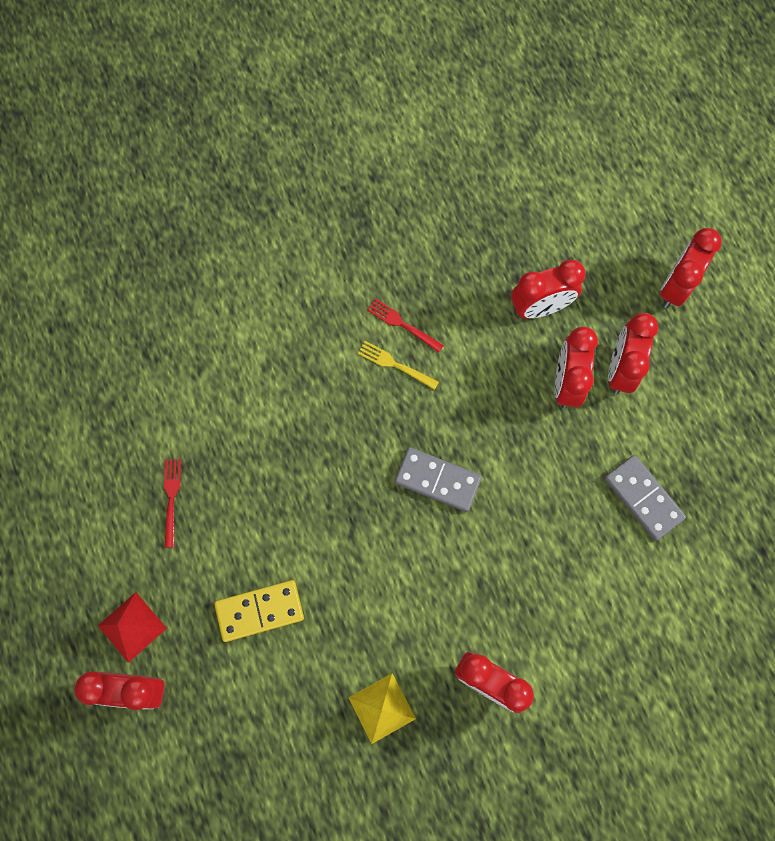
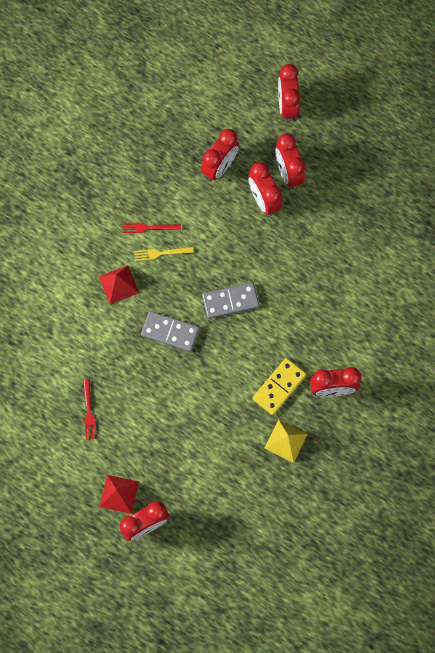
camera: 35 degrees left, 0 degrees up
red fork [164,459,181,548] -> red fork turned 150 degrees counterclockwise [83,379,97,440]
yellow domino [214,580,304,642] -> yellow domino moved to [252,358,306,415]
grey domino [604,455,686,541] -> grey domino moved to [141,311,200,352]
none -> red pyramid [99,265,139,304]

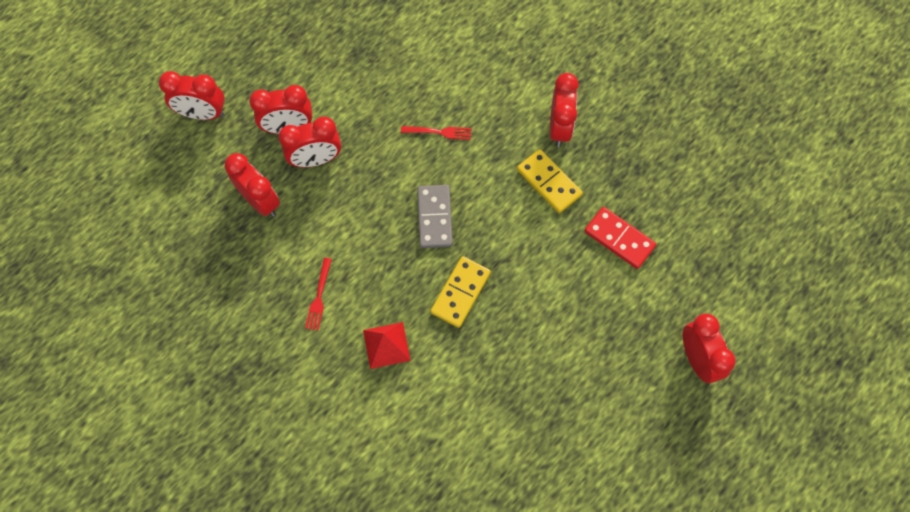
camera: 80 degrees left, 5 degrees down
red fork [83,379,97,440] -> red fork moved to [401,126,472,140]
red pyramid [100,475,139,514] -> none
yellow fork [134,247,194,261] -> none
grey domino [141,311,200,352] -> yellow domino [431,256,491,328]
yellow pyramid [264,420,308,463] -> none
none -> red domino [584,207,656,269]

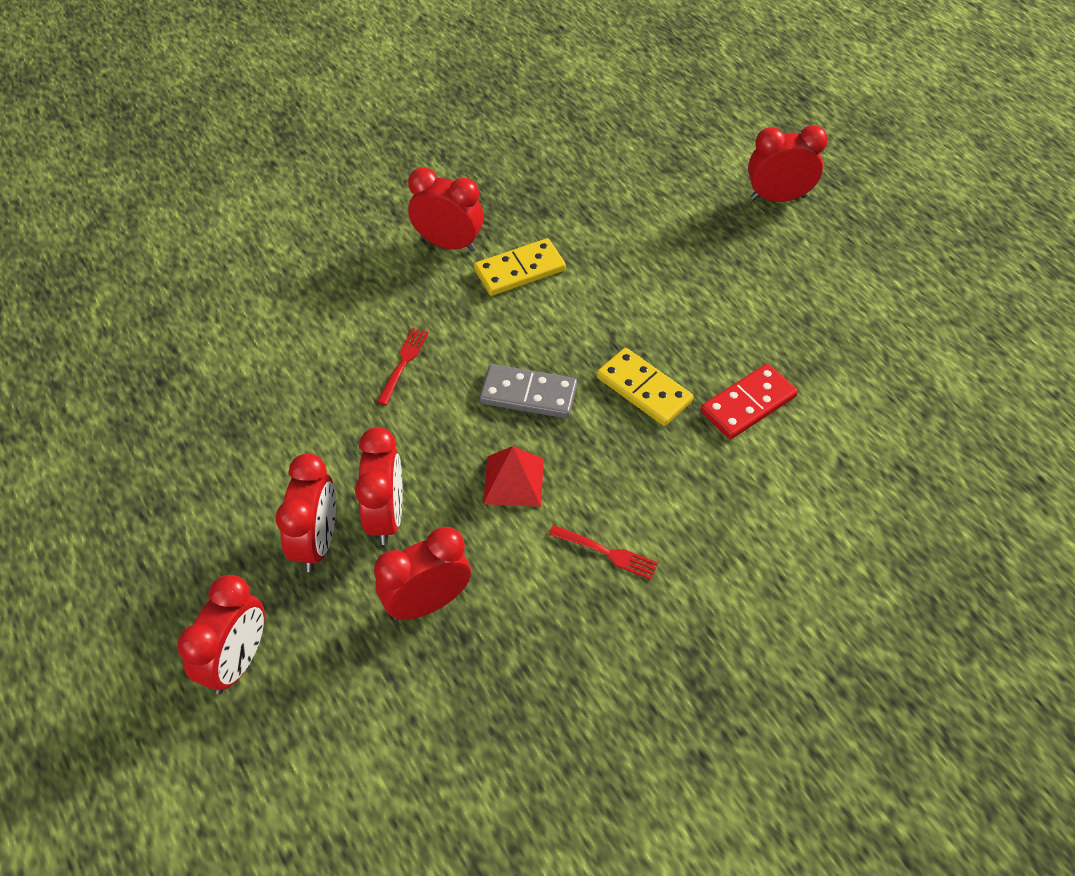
camera: 75 degrees left, 15 degrees down
red pyramid [363,322,411,369] -> red pyramid moved to [483,446,544,507]
red domino [584,207,656,269] -> red domino moved to [701,364,798,439]

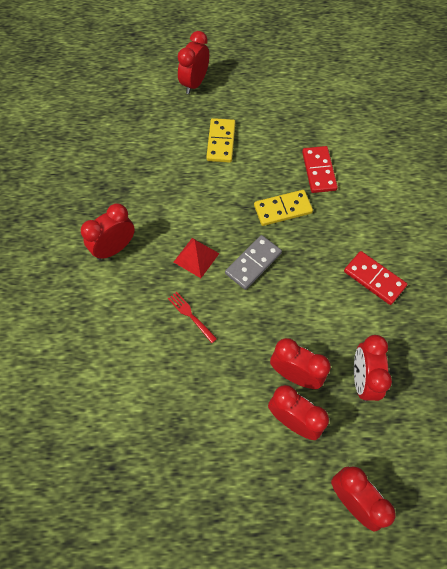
camera: 60 degrees left, 10 degrees up
yellow domino [474,238,566,296] -> yellow domino moved to [206,118,236,162]
red pyramid [483,446,544,507] -> red pyramid moved to [174,238,220,278]
red fork [549,525,658,580] -> red domino [344,251,407,305]

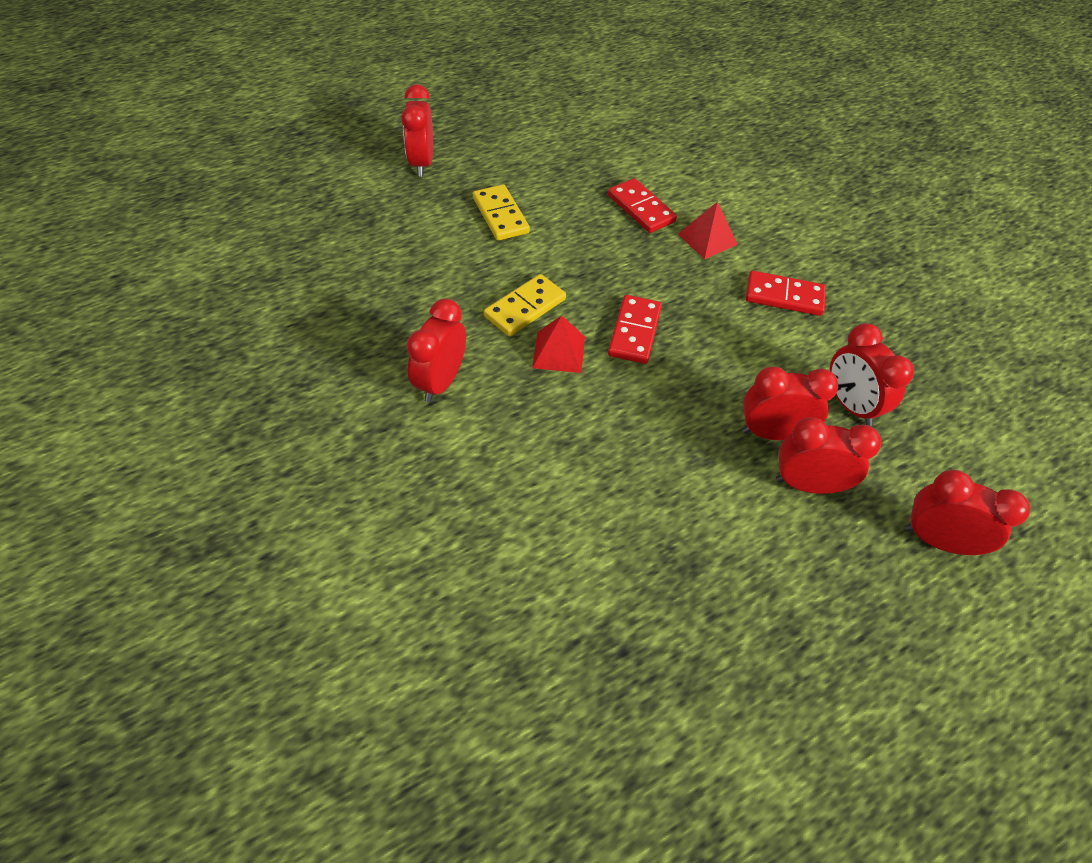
camera: 30 degrees left, 10 degrees down
red fork [168,292,217,343] -> none
grey domino [225,235,282,290] -> red domino [608,295,662,364]
yellow domino [254,190,313,226] -> yellow domino moved to [484,274,566,336]
none -> red pyramid [678,202,738,259]

